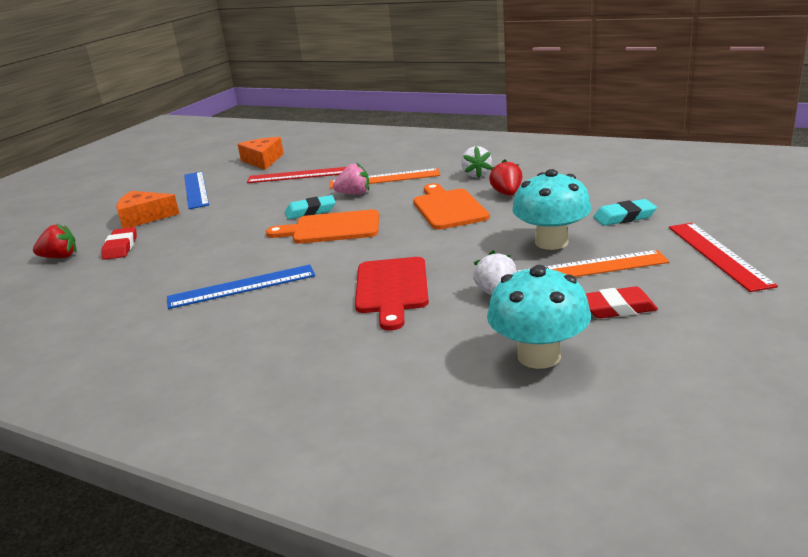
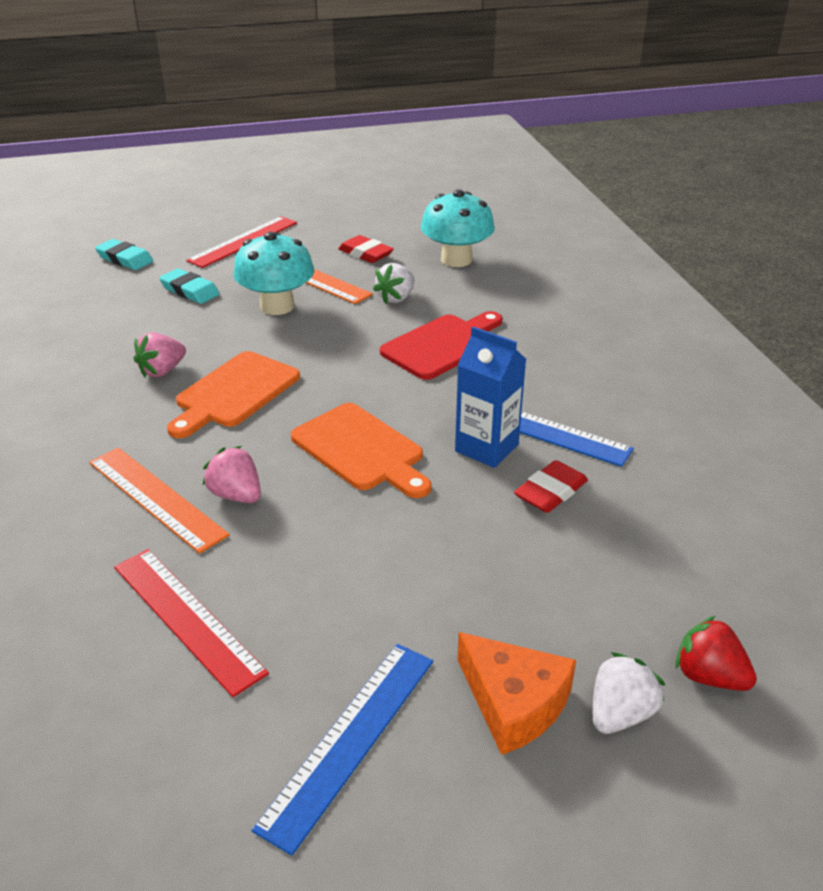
camera: 135 degrees left, 10 degrees up
red eraser [101,227,137,260] -> red eraser moved to [514,460,588,513]
orange cheese [238,137,284,170] -> none
turquoise eraser [285,195,336,219] -> turquoise eraser moved to [95,239,153,270]
white strawberry [461,146,492,178] -> white strawberry moved to [592,652,665,734]
red strawberry [489,159,522,195] -> pink strawberry [134,332,186,377]
none -> blue carton [455,327,526,468]

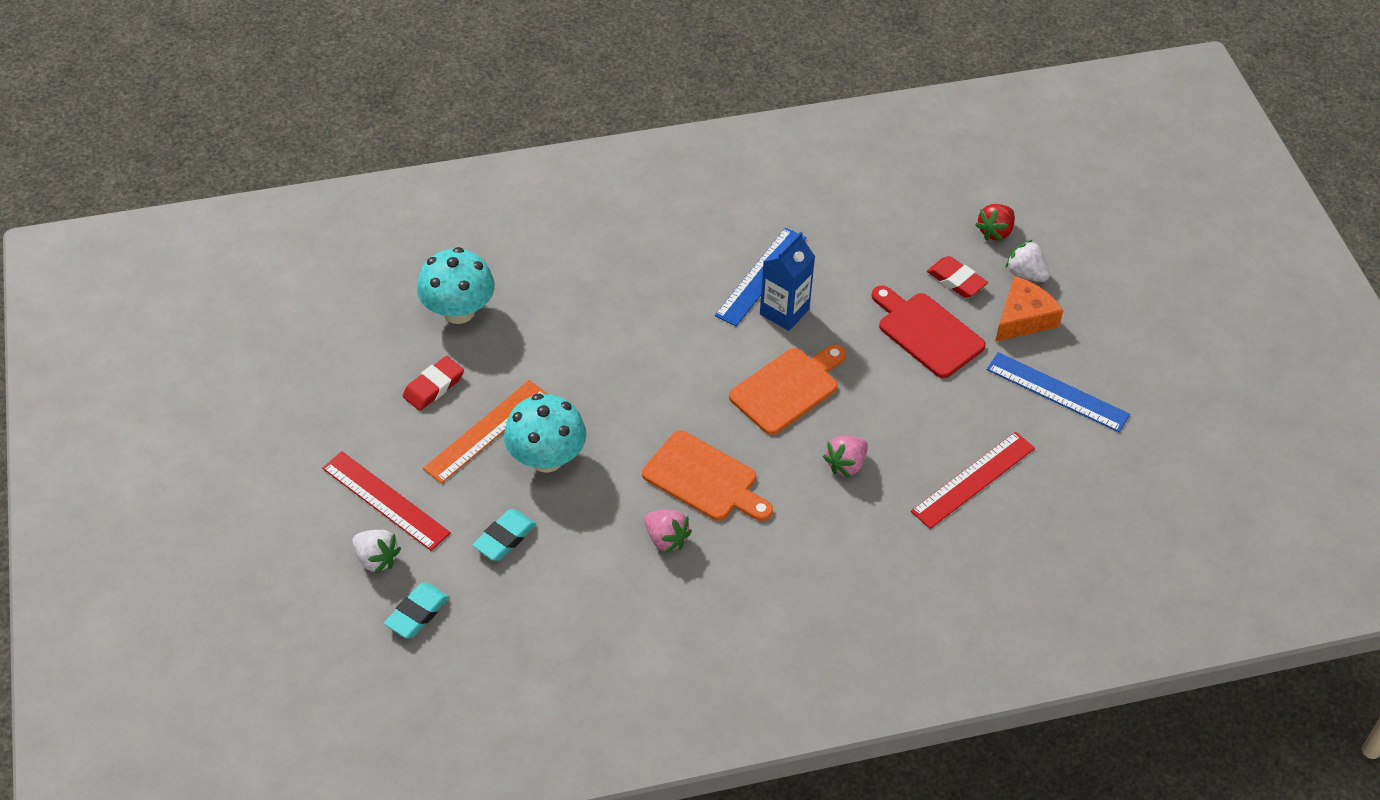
camera: 90 degrees left, 15 degrees up
orange ruler [89,447,230,554] -> none
white strawberry [373,263,415,304] -> white strawberry moved to [352,530,401,574]
red cutting board [380,311,502,380] -> red cutting board moved to [872,285,986,378]
red eraser [514,460,588,513] -> red eraser moved to [927,256,988,298]

